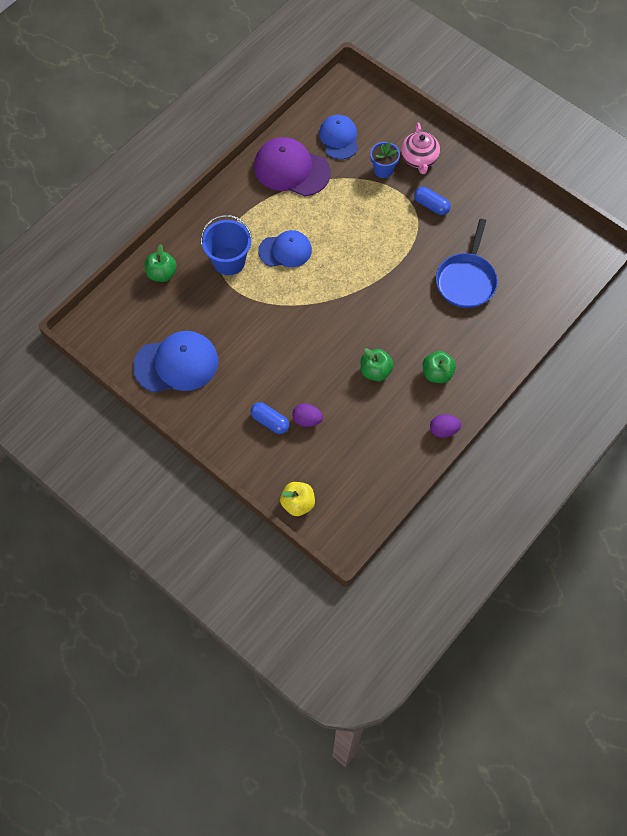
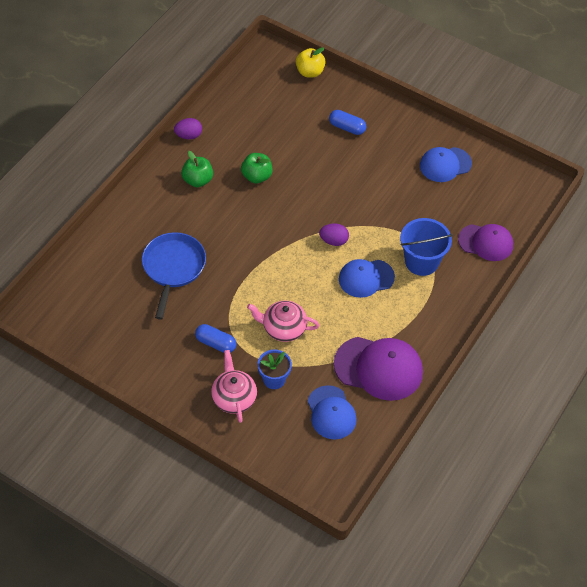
camera: 170 degrees right, 10 degrees down
blue cap [133,331,218,393] -> blue cap [420,147,472,182], size x0.66
green apple [145,244,177,282] -> purple cap [458,224,513,261]
purple egg [292,404,323,427] -> purple egg moved to [319,223,349,246]
none -> pink teapot [247,301,319,342]

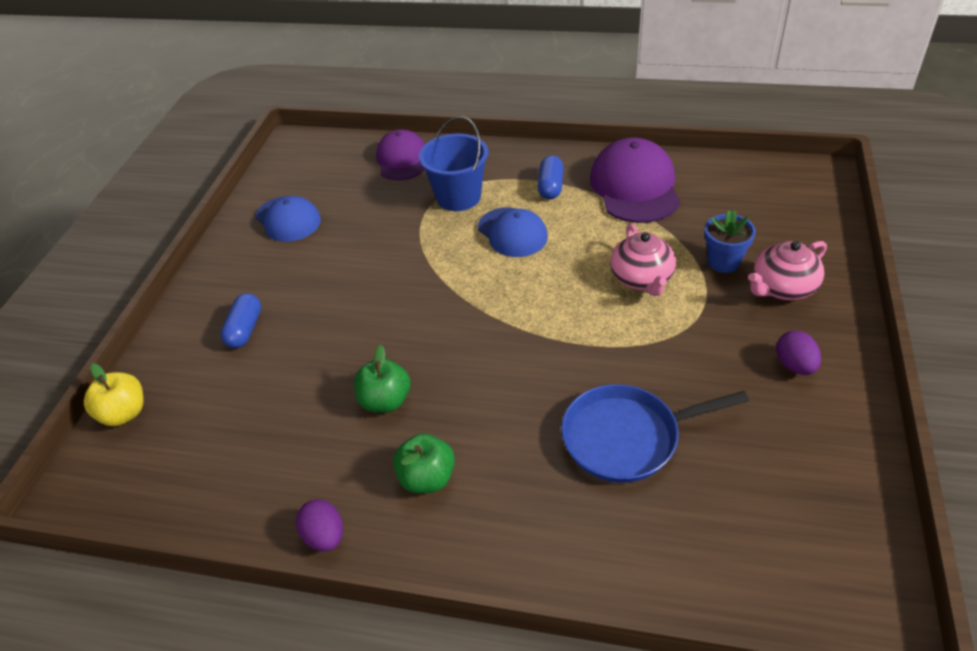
camera: 105 degrees left, 10 degrees down
blue capsule [195,324,236,353] -> blue capsule moved to [538,156,564,200]
blue cap [307,385,357,440] -> none
purple egg [319,223,349,246] -> purple egg moved to [776,330,821,375]

